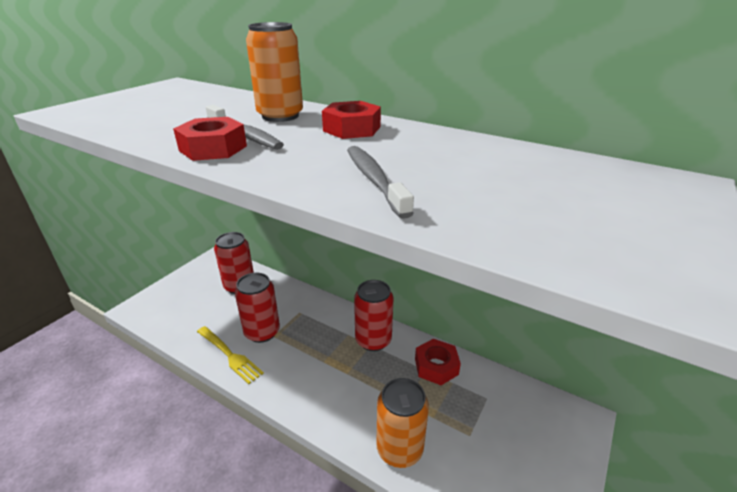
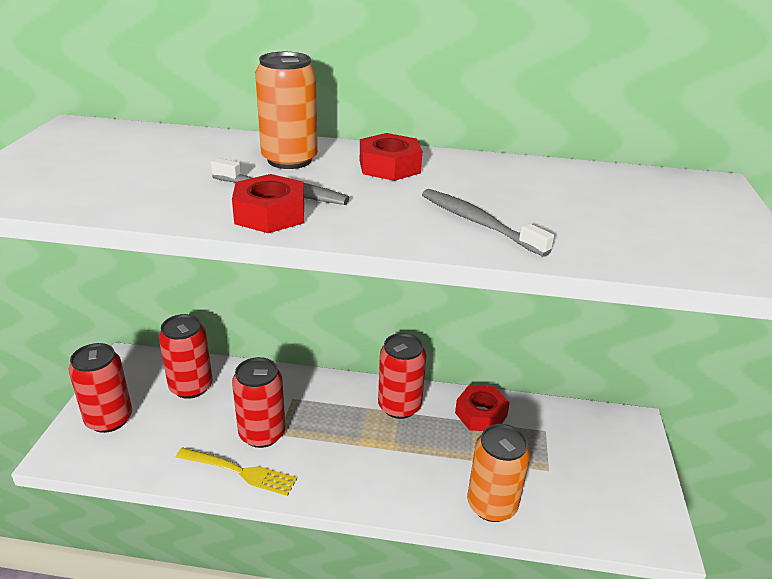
camera: 25 degrees left, 0 degrees up
none -> red can [69,343,132,433]

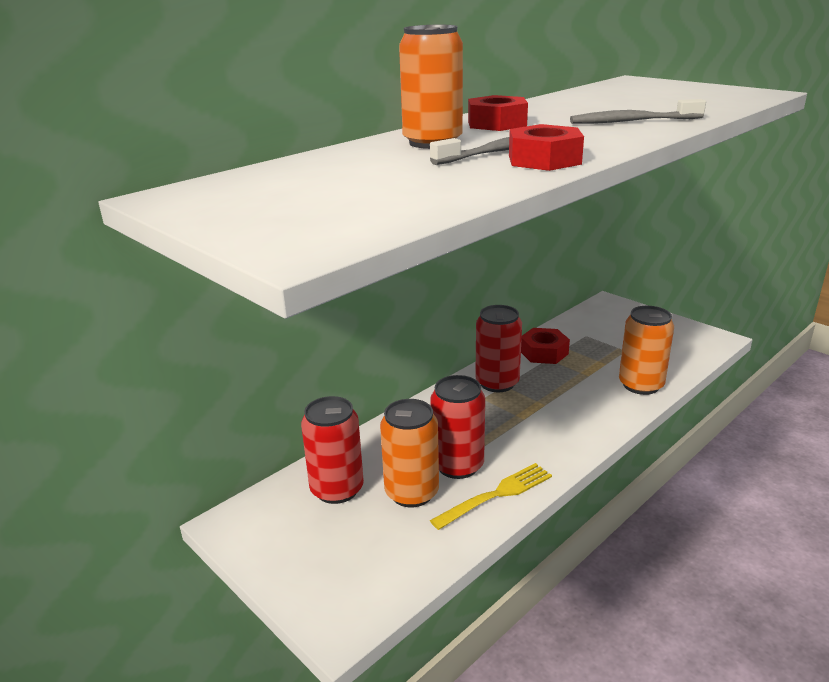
camera: 50 degrees left, 5 degrees down
red can [69,343,132,433] -> none
none -> orange can [380,399,439,507]

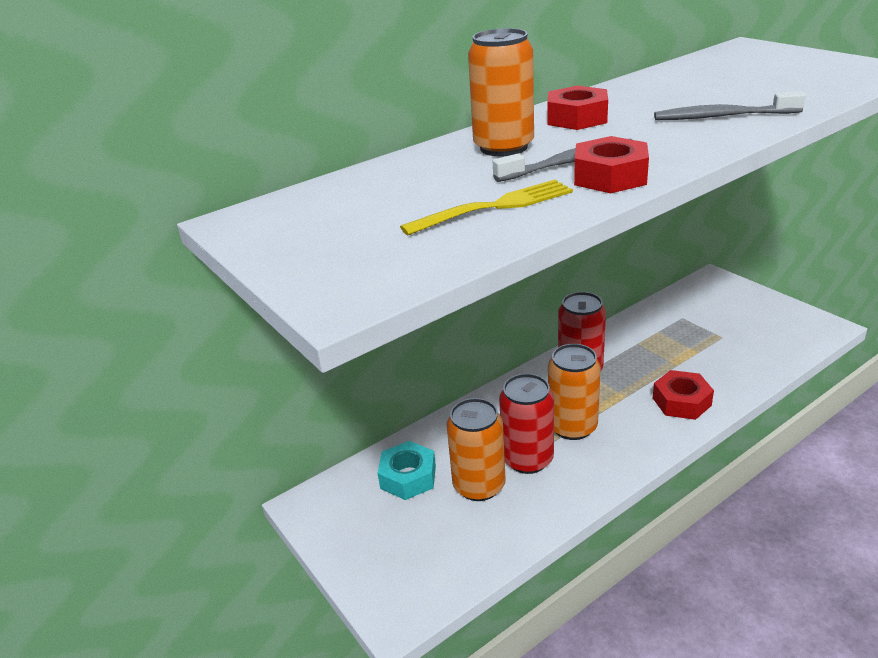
camera: 10 degrees right, 5 degrees up
red can [301,396,364,504] -> turquoise nut [378,441,436,500]
yellow fork [430,463,552,530] -> yellow fork moved to [400,180,573,235]
red nut [521,328,570,364] -> red nut moved to [653,370,714,420]
orange can [619,306,674,395] -> orange can moved to [548,344,601,440]

